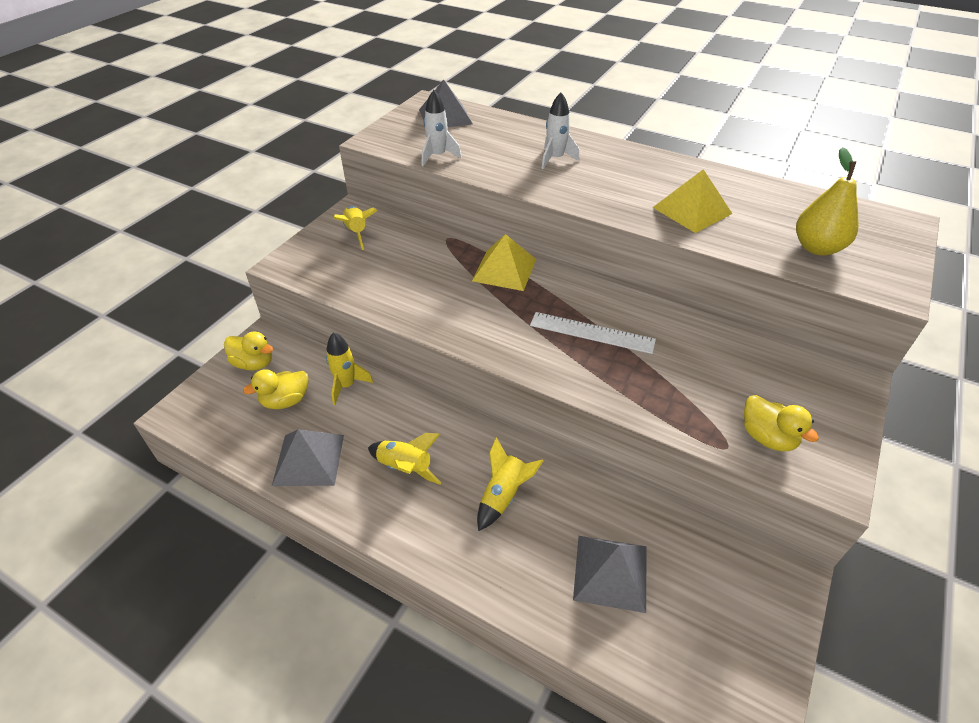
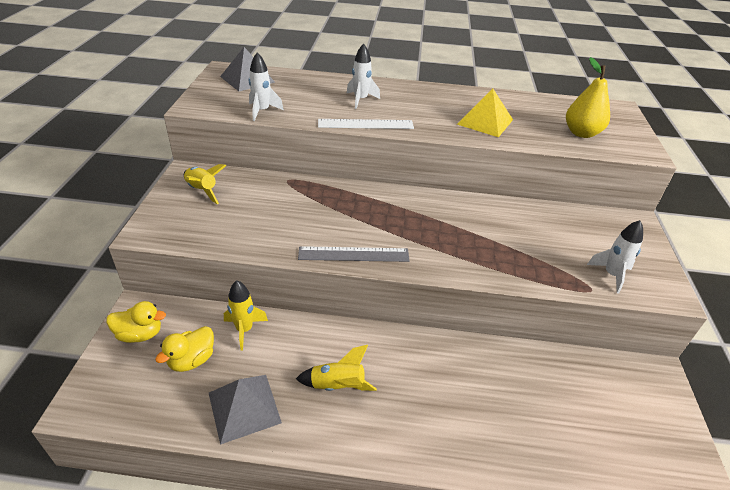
camera: 25 degrees left, 5 degrees down
yellow pyramid [472,234,536,291] -> none
yellow rocket [477,437,543,531] -> none
white ruler [530,312,656,354] -> white ruler moved to [318,119,414,129]
grey pyramid [573,536,647,613] -> none
yellow duck [744,395,819,451] -> white rocket [587,220,643,294]
none -> grey ruler [298,246,410,262]

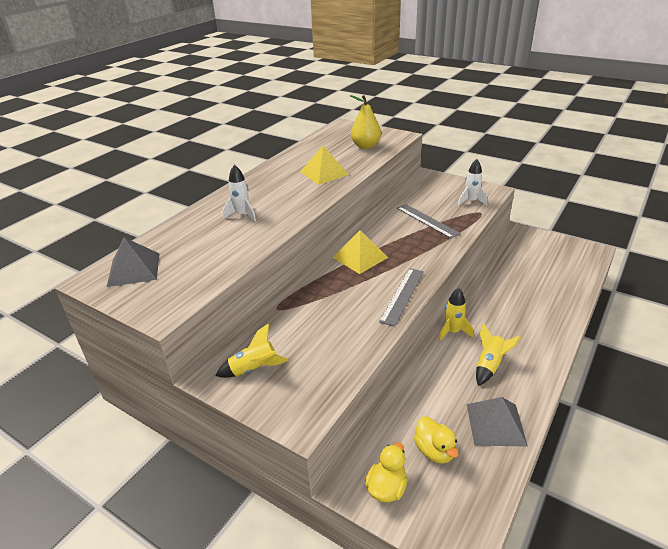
camera: 60 degrees left, 5 degrees down
yellow rocket [224,280,268,350] -> yellow rocket moved to [438,288,473,341]
white rocket [249,52,284,121] -> none
white ruler [318,119,414,129] -> none
none -> yellow pyramid [332,230,388,274]
none -> grey ruler [397,204,460,238]

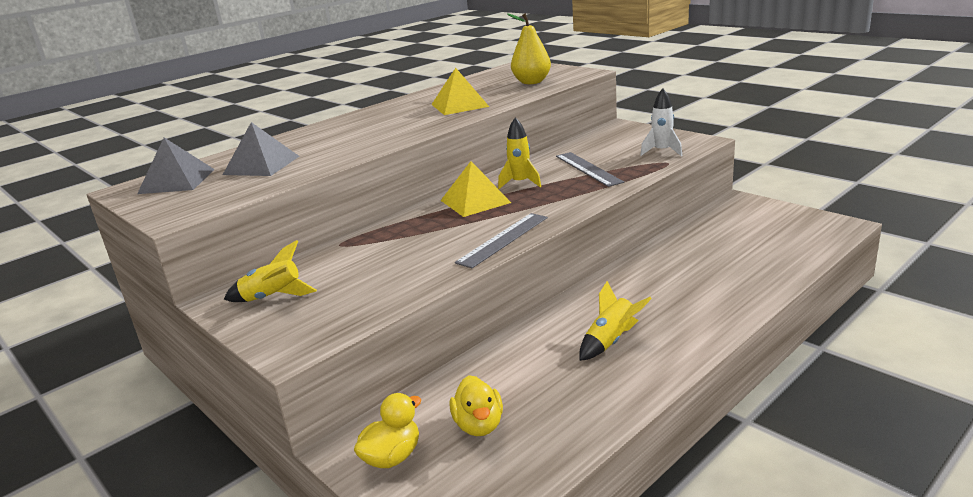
camera: 15 degrees right, 10 degrees down
white rocket [223,164,256,221] -> none
yellow rocket [438,288,473,341] -> yellow rocket moved to [498,117,541,189]
grey pyramid [467,397,528,447] -> grey pyramid moved to [223,122,299,176]

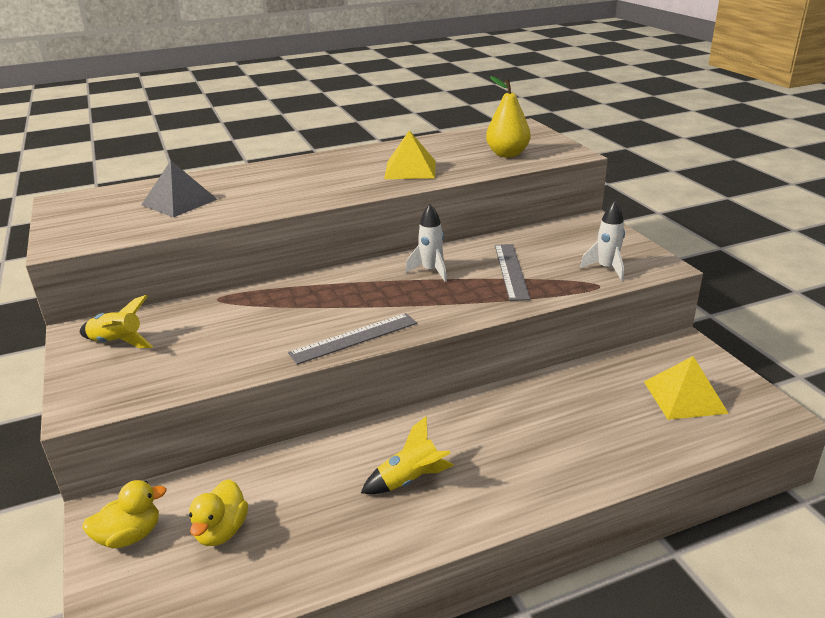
camera: 20 degrees right, 5 degrees up
grey pyramid [137,138,215,194] -> none
yellow pyramid [440,161,511,217] -> yellow pyramid moved to [644,356,729,420]
yellow rocket [498,117,541,189] -> white rocket [405,204,447,282]

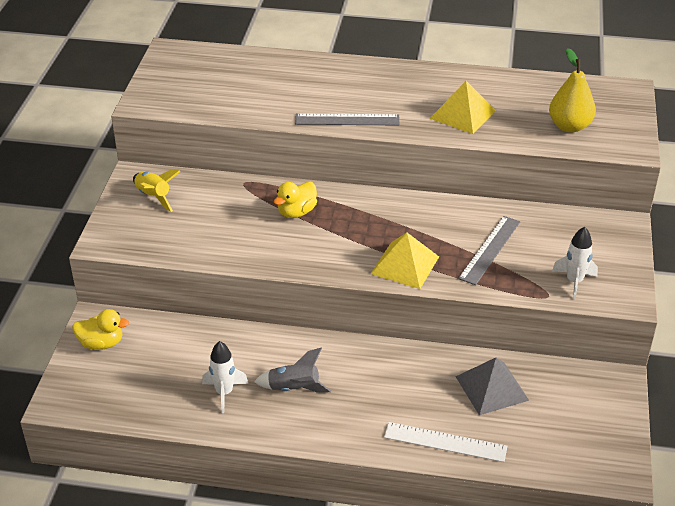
camera: 30 degrees right, 10 degrees up
grey pyramid [141,161,218,218] -> grey pyramid moved to [455,358,529,415]
yellow duck [189,479,248,546] -> yellow duck moved to [274,181,317,218]
grey ruler [288,313,417,365] -> grey ruler moved to [295,113,400,125]
yellow rocket [361,416,454,494] -> grey rocket [254,348,331,393]
white rocket [405,204,447,282] -> white rocket moved to [202,341,248,413]
yellow pyramid [644,356,729,420] -> yellow pyramid moved to [371,233,439,289]
none -> white ruler [384,422,507,462]

